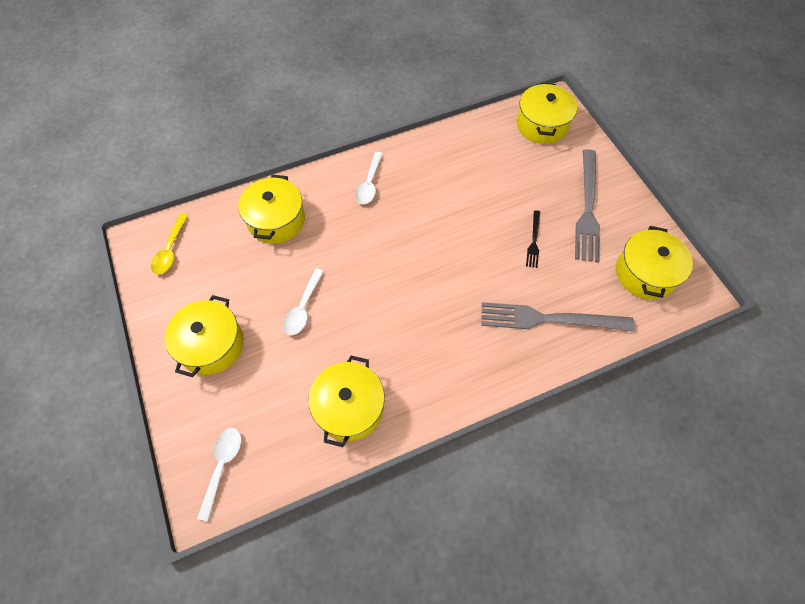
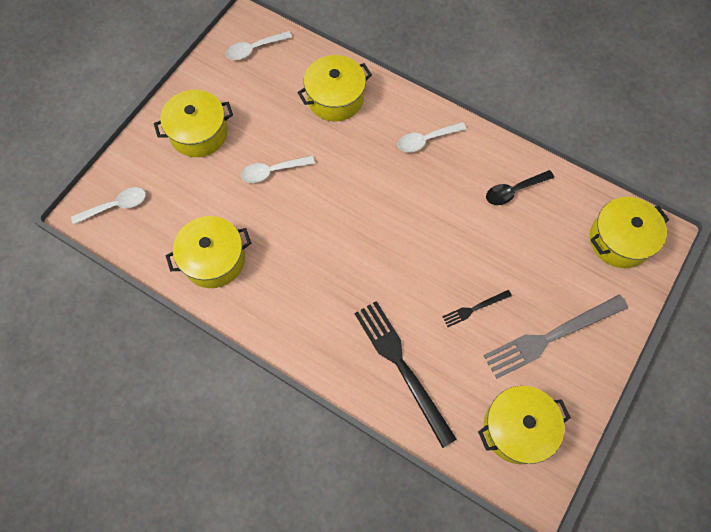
camera: 55 degrees right, 5 degrees up
yellow spoon [151,213,189,275] -> white spoon [226,31,292,60]
grey fork [481,302,635,332] -> black fork [354,301,457,448]
none -> black spoon [486,170,554,205]

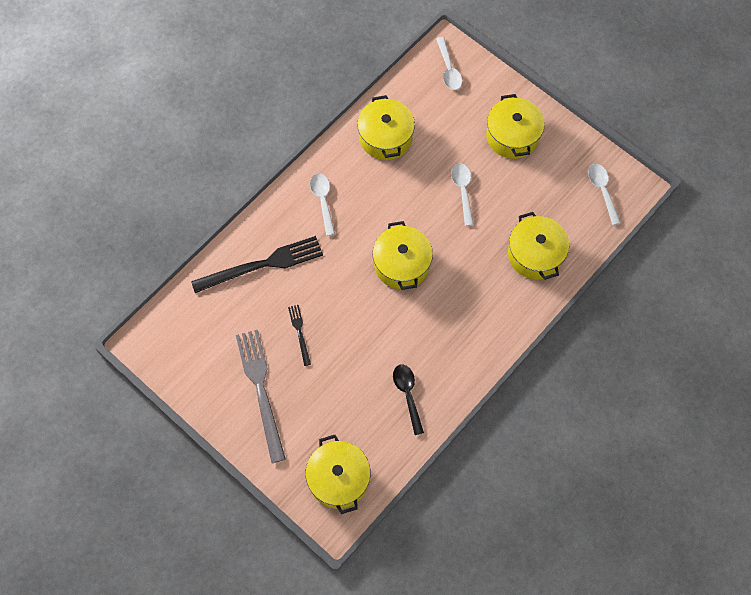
camera: 100 degrees right, 0 degrees up
white spoon [398,122,466,152] -> white spoon moved to [310,173,335,236]
yellow pot [478,386,571,464] -> yellow pot moved to [372,221,433,290]

